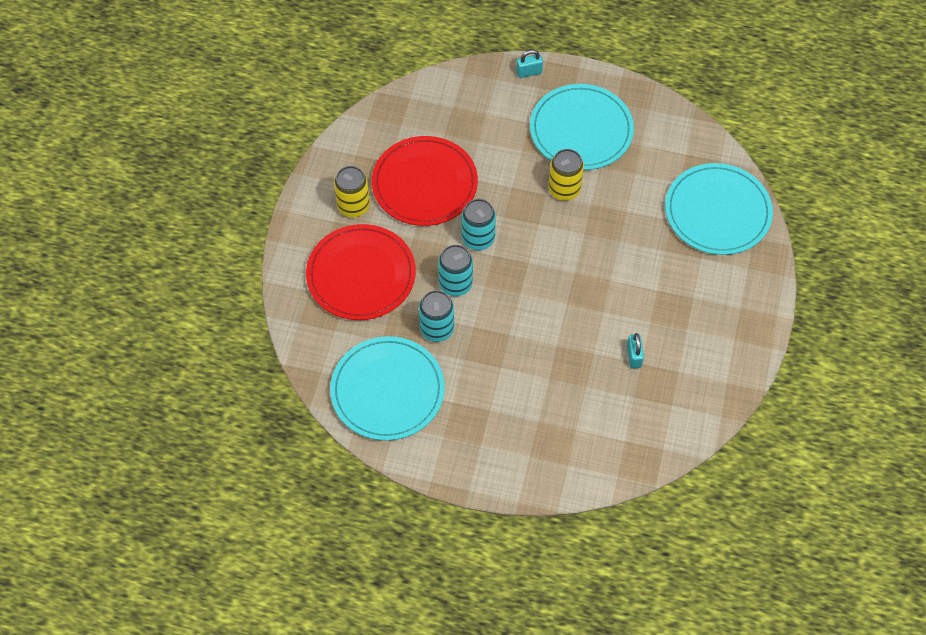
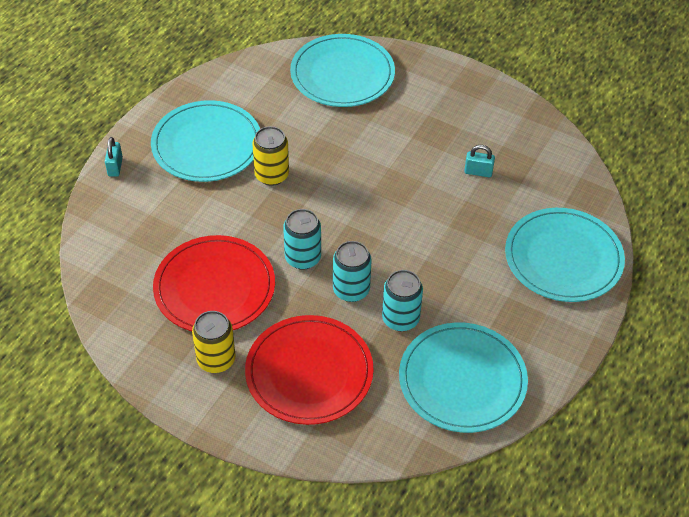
camera: 75 degrees left, 10 degrees down
none -> turquoise plate [505,208,625,302]

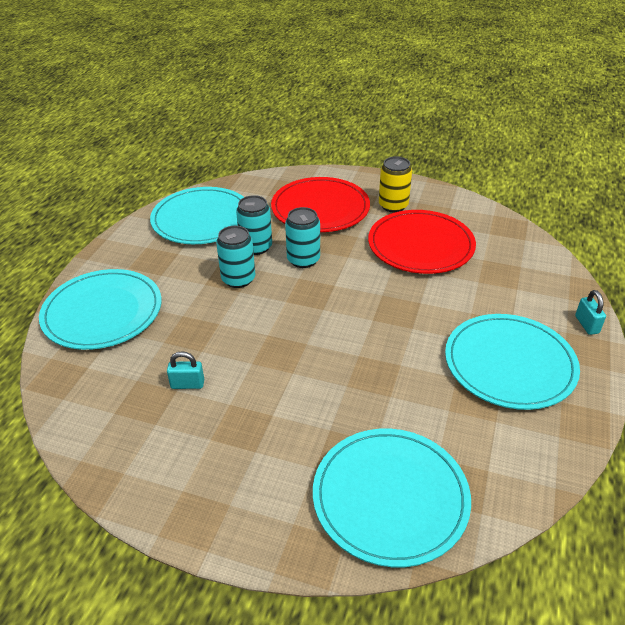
camera: 170 degrees right, 10 degrees down
yellow can [252,126,289,186] -> none
turquoise can [283,209,321,270] -> turquoise can moved to [216,226,255,288]

